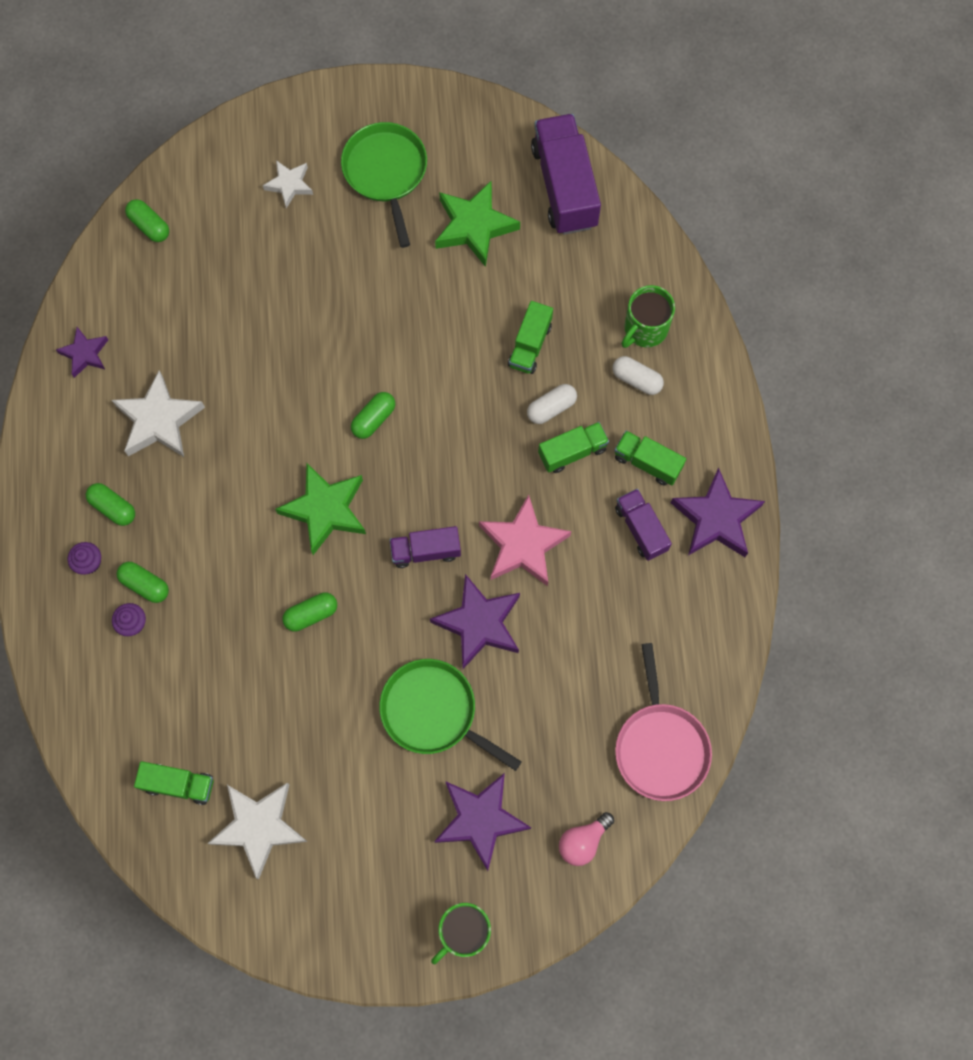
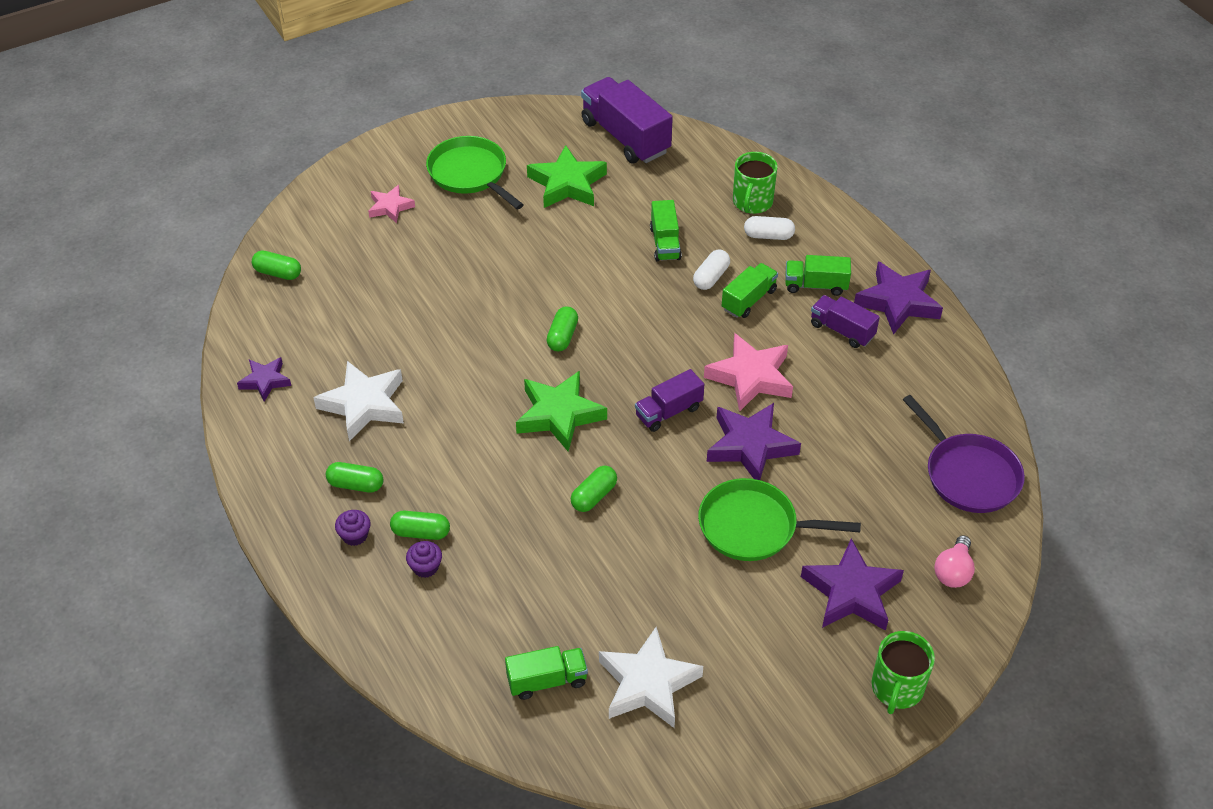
camera: 25 degrees left, 25 degrees down
white star [263,160,313,208] -> pink star [368,185,415,223]
pink pan [615,643,712,801] -> purple pan [903,395,1025,513]

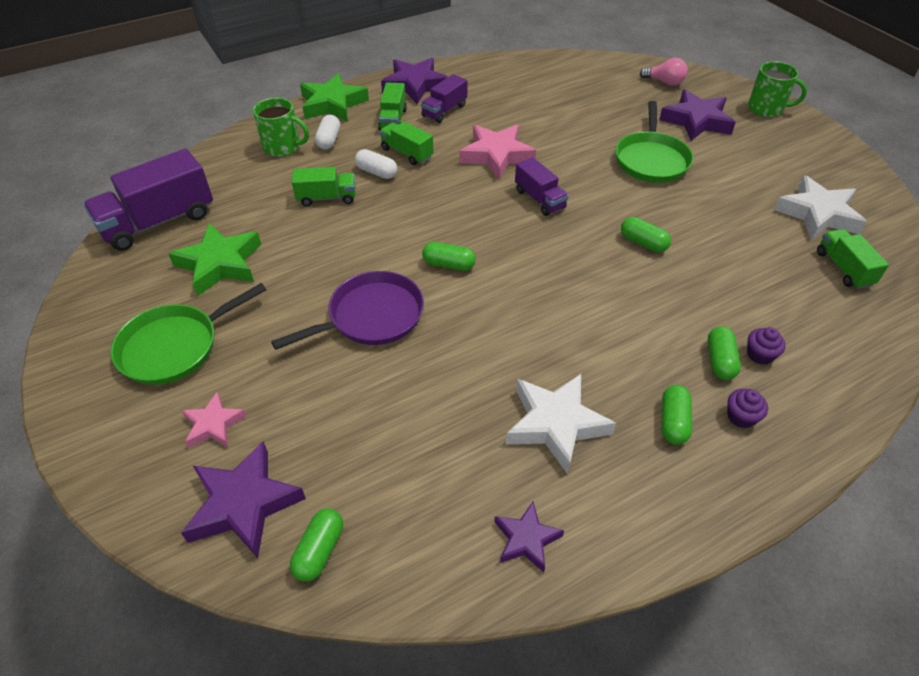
camera: 90 degrees left, 0 degrees up
green star [516,371,607,452] -> green star moved to [300,73,369,121]
purple star [707,403,801,480] -> purple star moved to [181,441,306,558]
purple pan [903,395,1025,513] -> purple pan moved to [271,271,424,350]

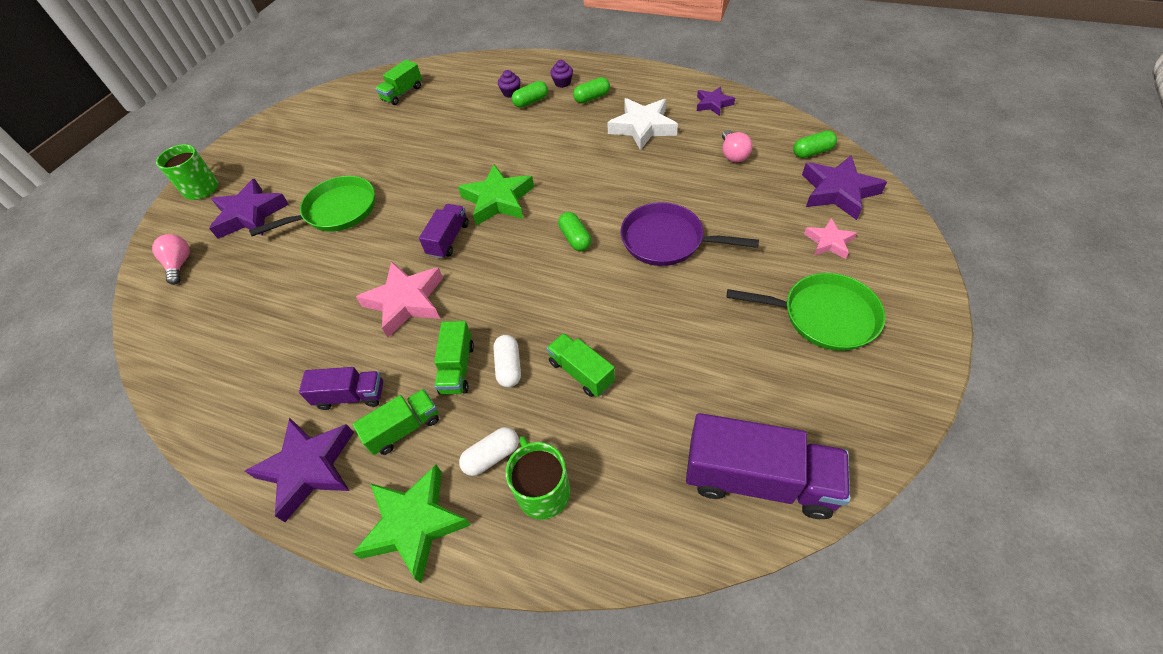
camera: 125 degrees left, 5 degrees up
green star [168,223,261,296] -> green star moved to [458,165,534,226]
green capsule [621,217,671,252] -> none
white star [774,175,867,240] -> none
none -> pink light bulb [722,130,752,162]

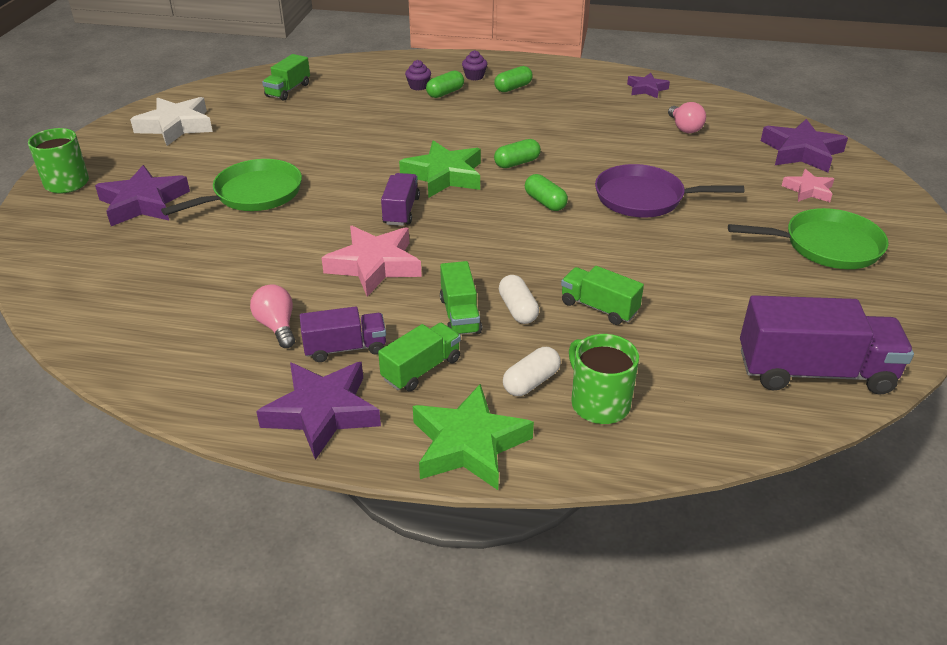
camera: 15 degrees left, 15 degrees down
pink light bulb [152,234,190,285] -> pink light bulb moved to [250,284,295,348]
white star [607,98,678,150] -> white star moved to [130,97,213,146]
green capsule [793,130,837,158] -> green capsule moved to [494,139,541,168]

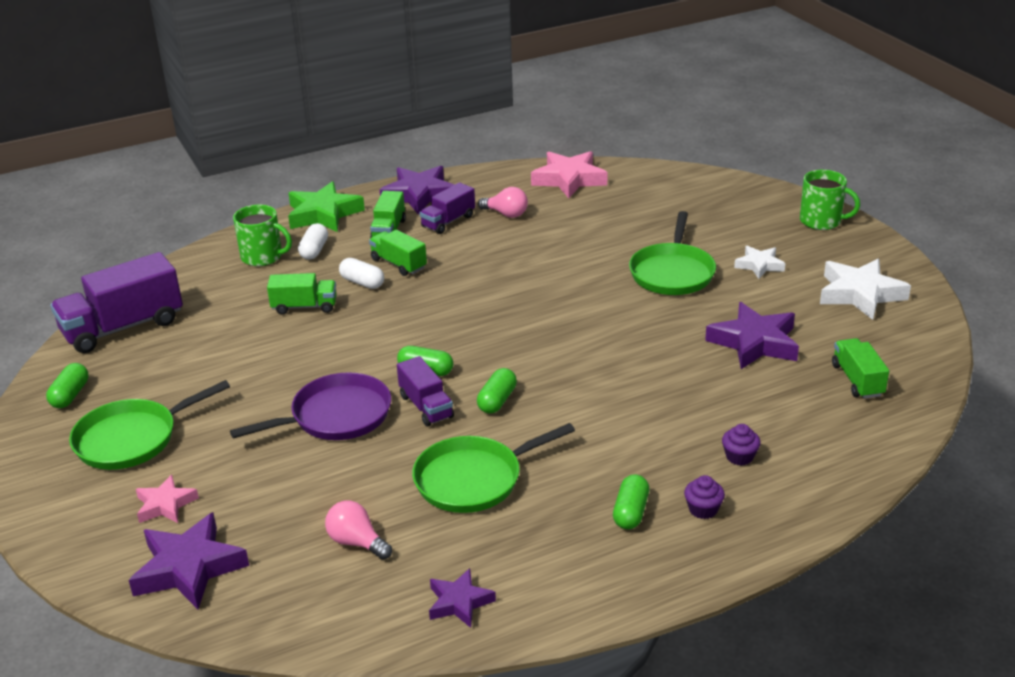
camera: 145 degrees right, 5 degrees down
purple star [95,165,190,226] -> purple star moved to [705,302,799,369]
pink star [322,226,422,297] -> pink star moved to [531,151,607,198]
purple truck [381,173,420,226] -> purple truck moved to [397,356,454,426]
green star [399,140,481,198] -> none
green capsule [426,70,464,98] -> green capsule moved to [46,363,88,408]
none -> green pan [412,423,575,513]
none -> white star [734,246,785,279]

